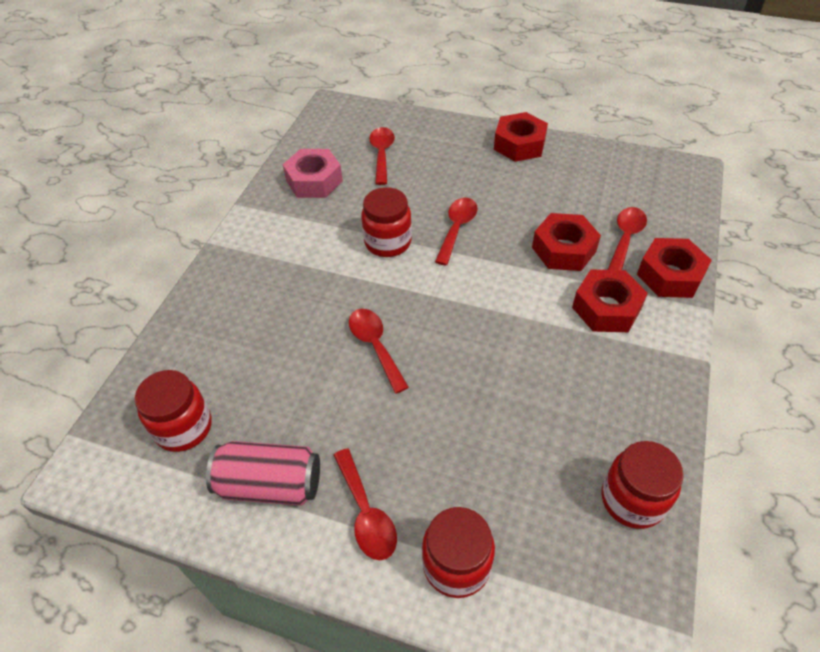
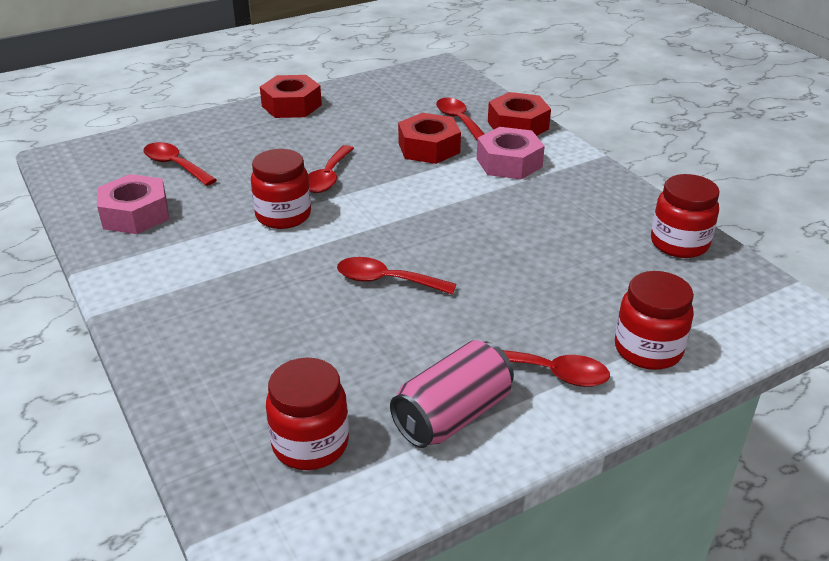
camera: 50 degrees left, 15 degrees down
red spoon [435,198,478,266] -> red spoon turned 135 degrees counterclockwise [308,145,354,193]
red nut [572,270,648,332] -> pink nut [477,127,545,179]

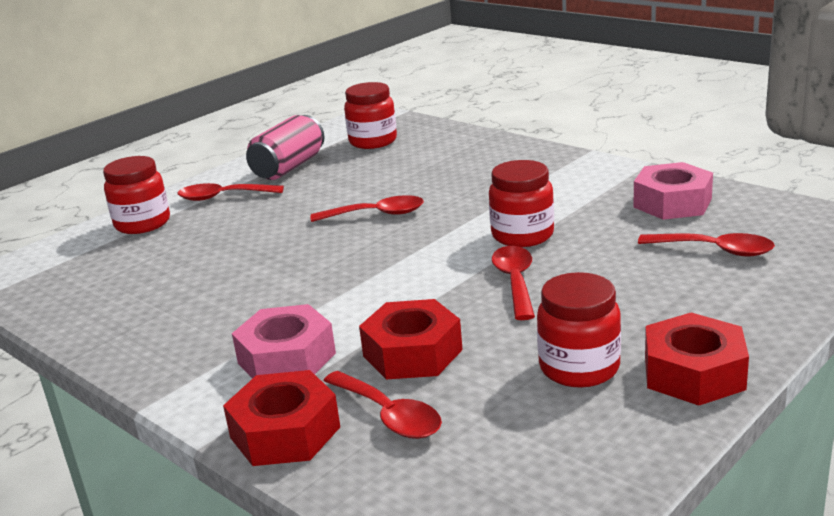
camera: 165 degrees right, 10 degrees down
red jar [651,174,720,258] -> red jar moved to [537,272,621,388]

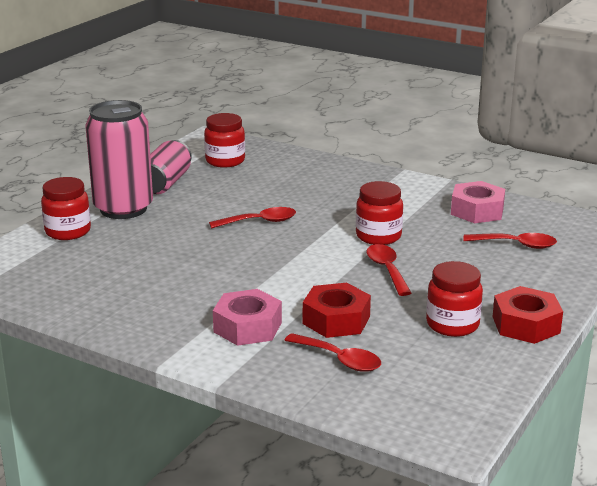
camera: 15 degrees left, 0 degrees up
red spoon [178,183,284,201] -> pink can [85,100,153,219]
red nut [223,370,340,466] -> none

